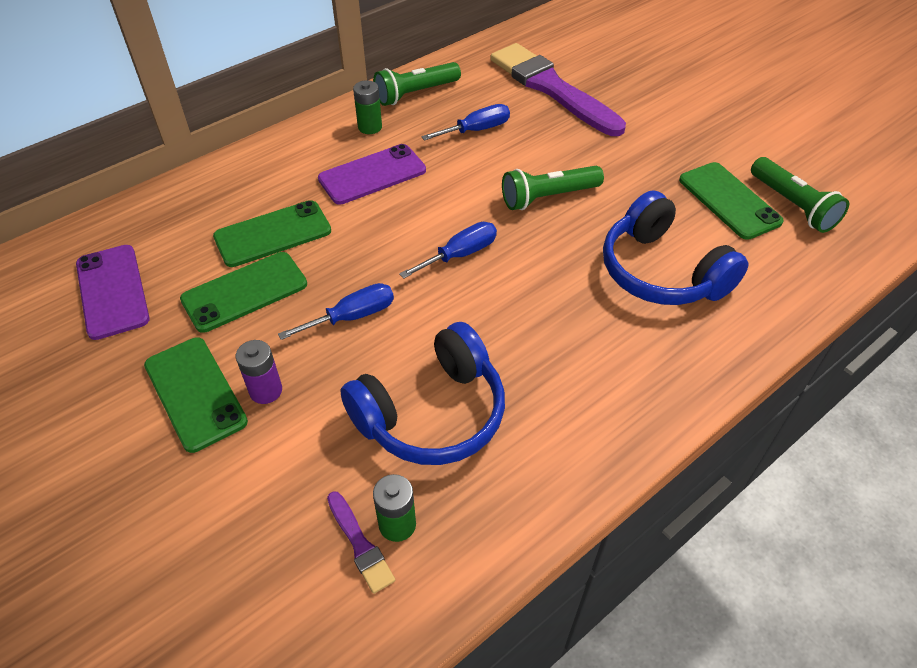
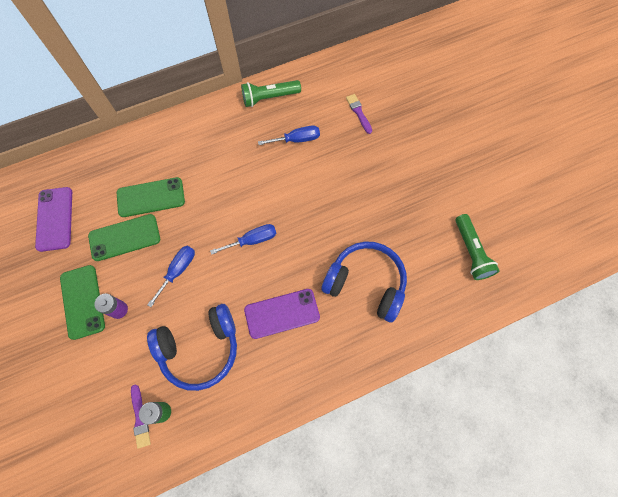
camera: 15 degrees right, 20 degrees up
blue screwdriver [278,283,394,340] -> blue screwdriver turned 45 degrees counterclockwise [147,246,195,307]
purple phone [318,144,426,204] -> purple phone moved to [244,289,320,339]
green battery [353,80,382,134] -> none
purple brush [490,43,626,136] -> purple brush [346,94,372,134], size x0.41
green flashlight [502,166,604,210] -> none
blue headphones [603,190,748,305] -> blue headphones turned 135 degrees clockwise [321,242,407,322]
green phone [679,162,784,240] -> none

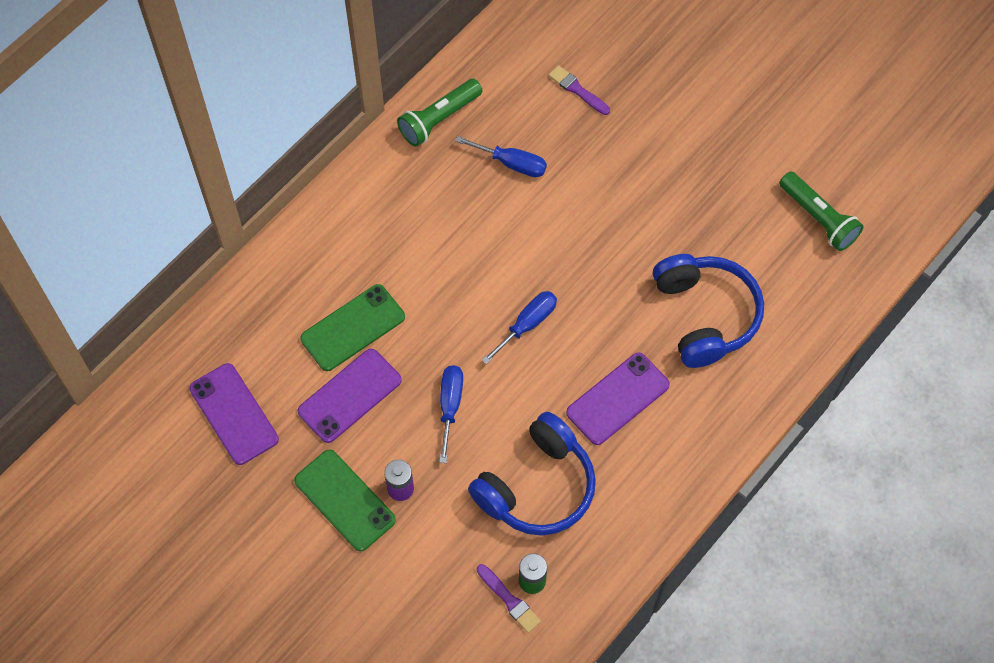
camera: 25 degrees left, 5 degrees down
green phone [88,214,160,261] -> purple phone [298,349,402,443]
blue screwdriver [258,125,320,145] -> blue screwdriver turned 60 degrees clockwise [455,136,547,177]
blue headphones [321,242,407,322] -> blue headphones turned 75 degrees clockwise [653,254,764,368]

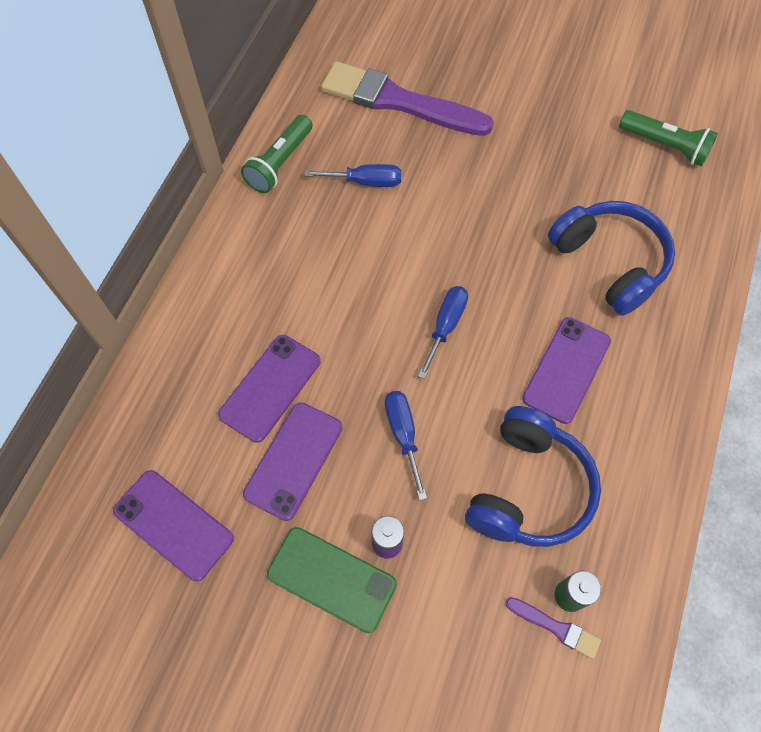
camera: 20 degrees left, 0 degrees up
green phone [300,284,405,371] -> purple phone [218,335,321,443]
purple brush [549,65,610,115] -> purple brush [321,61,494,136], size x2.45

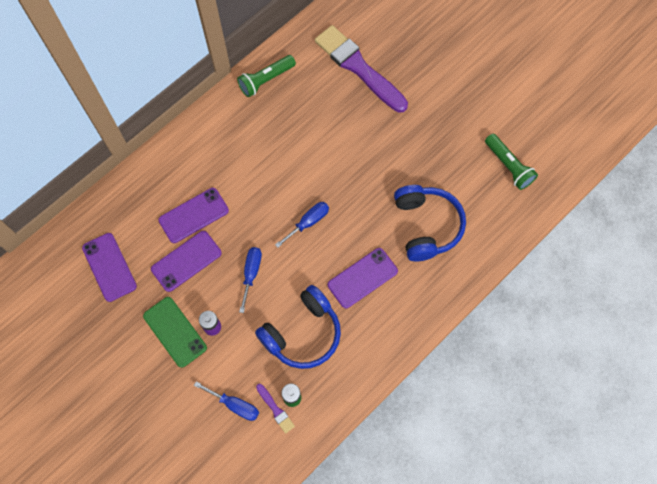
camera: 25 degrees right, 5 degrees up
blue screwdriver [305,164,401,187] -> blue screwdriver moved to [194,381,259,421]

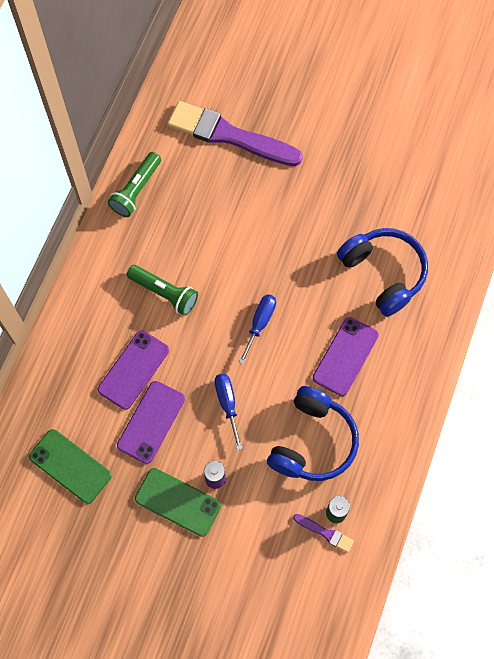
camera: 25 degrees left, 0 degrees up
purple phone [82,233,137,302] -> green phone [29,429,112,504]
blue screwdriver [194,381,259,421] -> none
green flashlight [485,134,538,190] -> green flashlight moved to [127,265,198,316]

